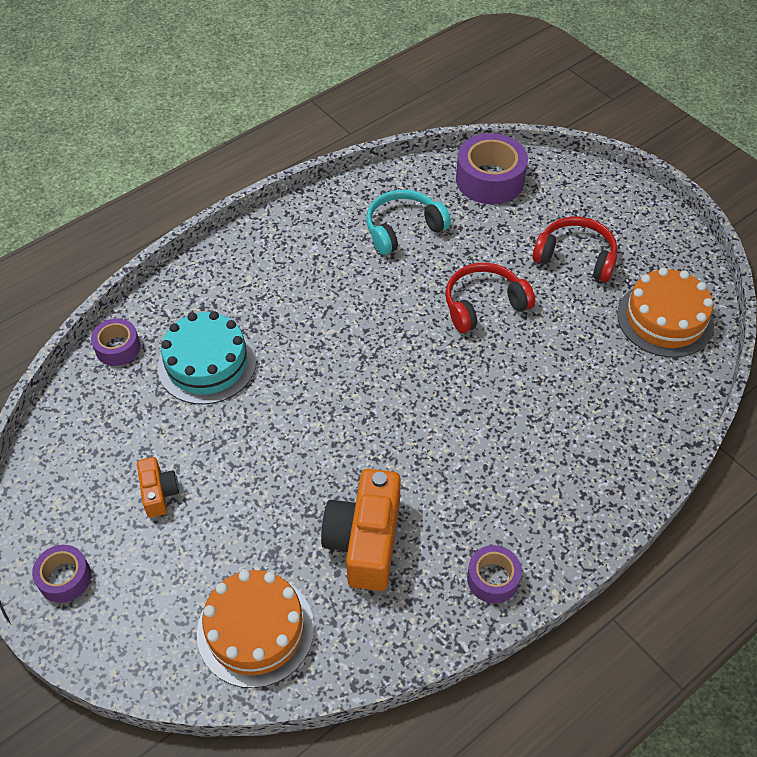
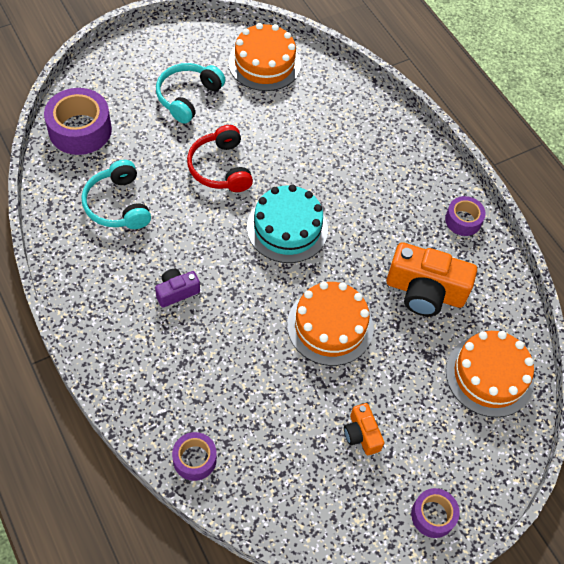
camera: 85 degrees left, 5 degrees up
orange camera [137,457,179,518] -> orange camera turned 105 degrees counterclockwise [344,403,384,455]
turquoise cake [157,311,256,404] -> turquoise cake moved to [247,184,328,263]
red headphones [532,217,617,282] -> turquoise headphones [156,63,225,124]
none -> purple camera [155,269,200,308]
none -> orange cake [287,281,374,366]

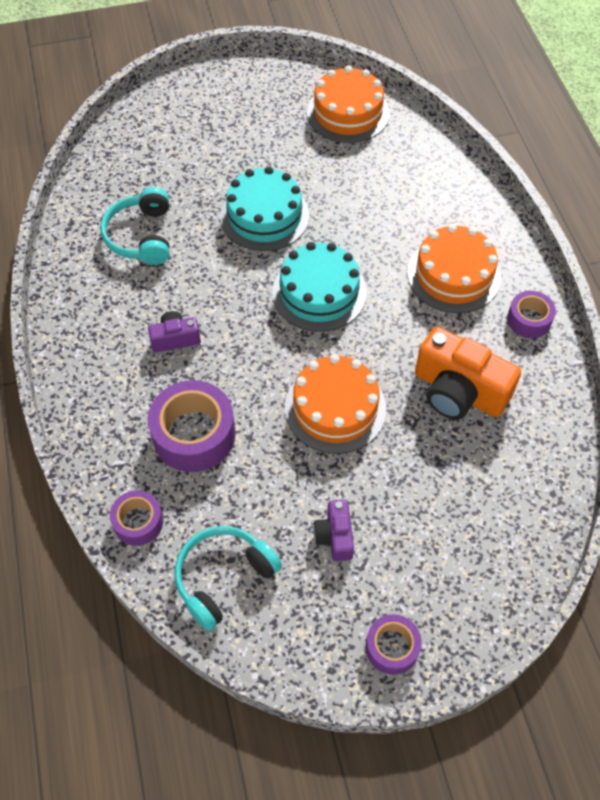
camera: 20 degrees right, 0 degrees up
purple tape [44,88,112,155] -> purple tape moved to [148,380,236,472]
turquoise headphones [156,63,225,124] -> turquoise headphones moved to [175,526,282,631]
red headphones [187,125,253,192] -> turquoise cake [220,166,309,251]
orange camera [344,403,384,455] -> purple camera [314,500,354,561]
orange cake [446,331,534,417] -> orange cake moved to [407,224,501,313]

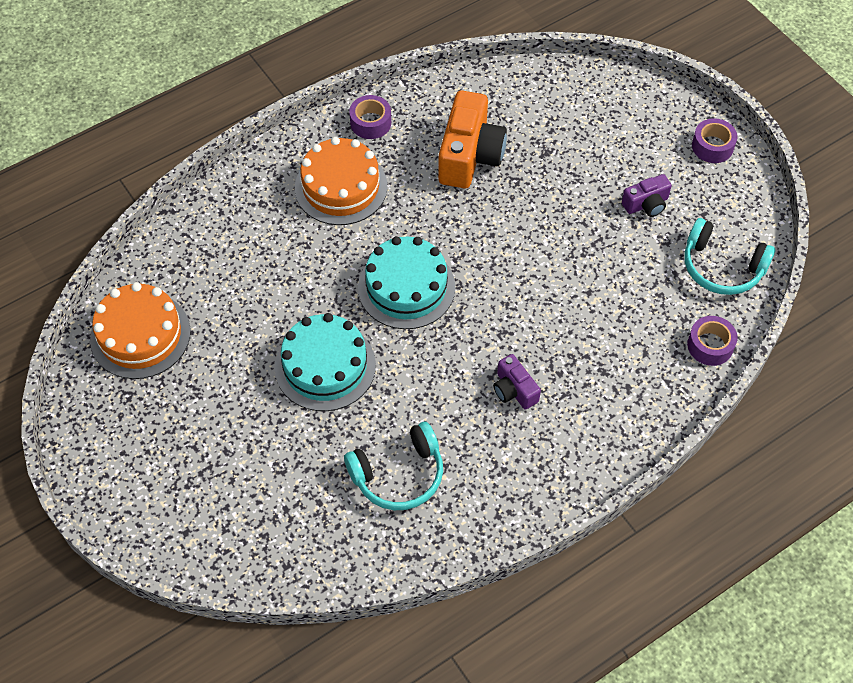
camera: 110 degrees left, 0 degrees up
purple tape [148,380,236,472] -> none
orange cake [285,354,386,454] -> none

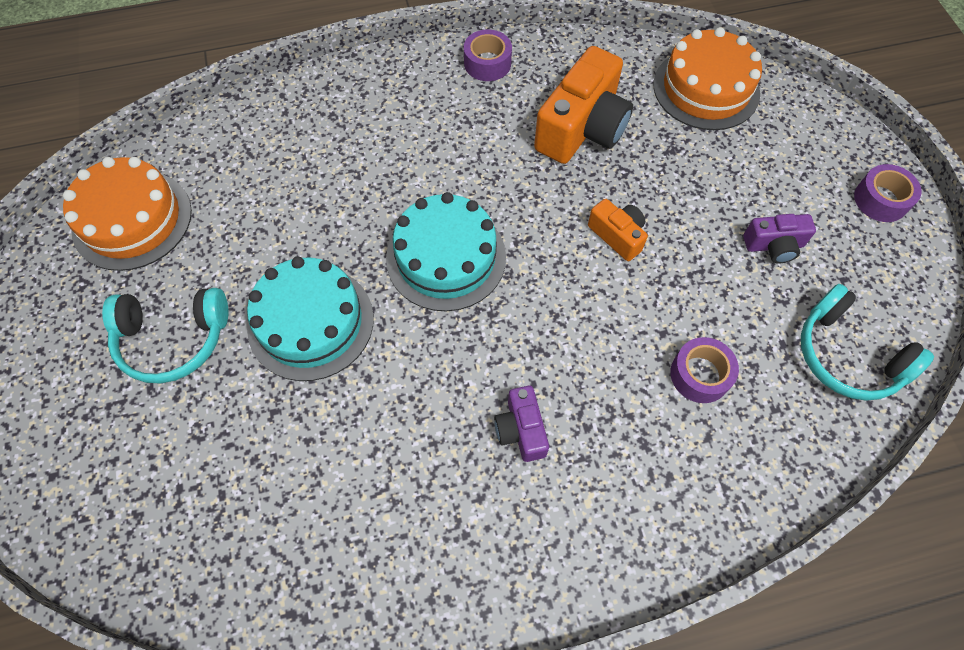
camera: 20 degrees right, 5 degrees up
orange cake [295,137,388,225] -> orange cake moved to [653,27,762,130]
turquoise headphones [344,422,443,510] -> turquoise headphones moved to [102,288,229,384]
purple tape [687,316,738,366] -> purple tape moved to [670,337,739,403]
none -> orange camera [588,199,648,261]

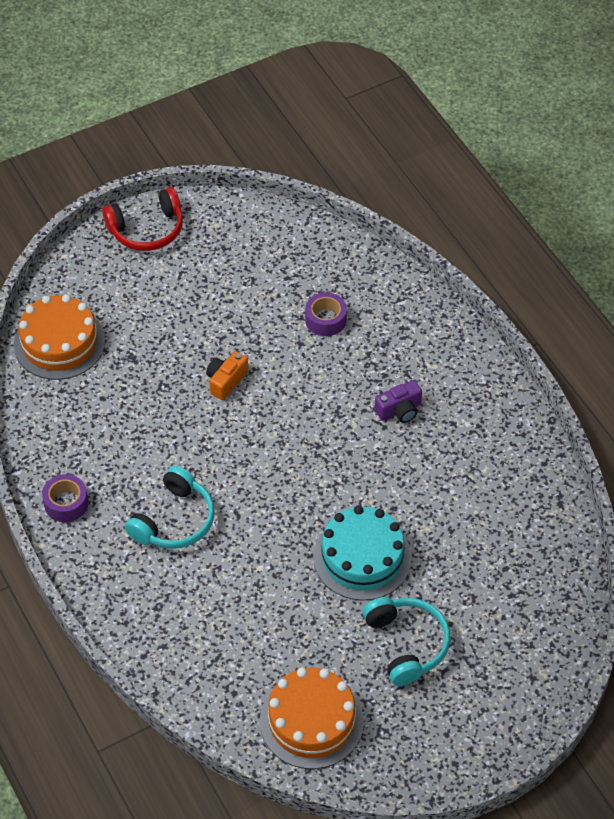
camera: 105 degrees left, 10 degrees down
turquoise cake [386,192,506,311] -> none
orange camera [534,46,633,164] -> none
purple camera [743,214,816,263] -> none
turquoise headphones [801,284,934,401] -> turquoise headphones moved to [125,466,215,549]
purple tape [854,164,922,222] -> red headphones [102,187,183,251]

